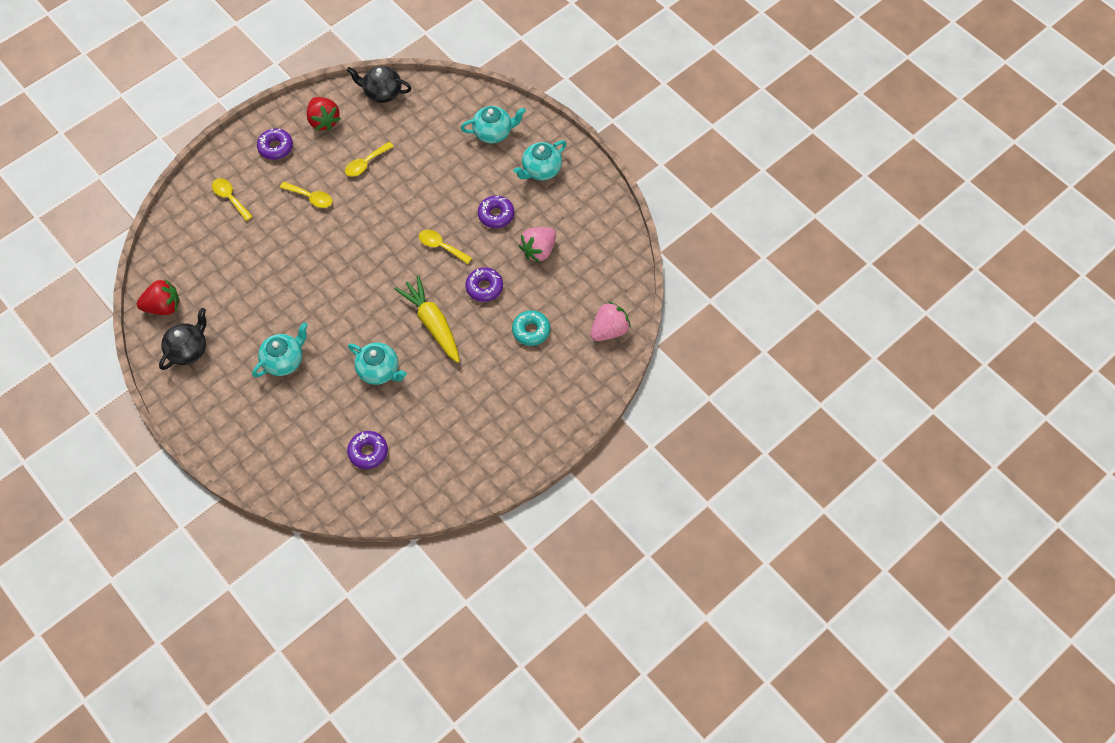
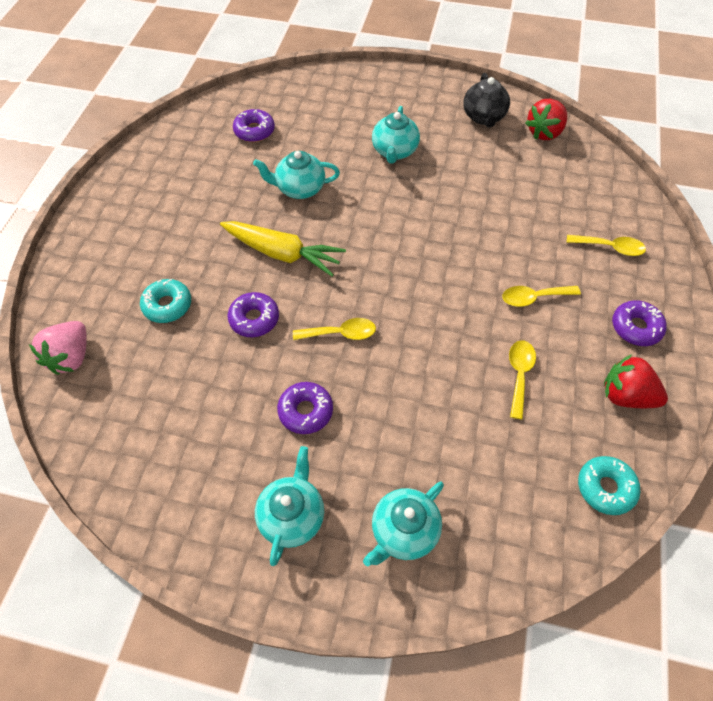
camera: 145 degrees right, 5 degrees down
black teapot [347,66,411,103] -> turquoise donut [578,456,640,515]
pink strawberry [519,227,556,262] -> none

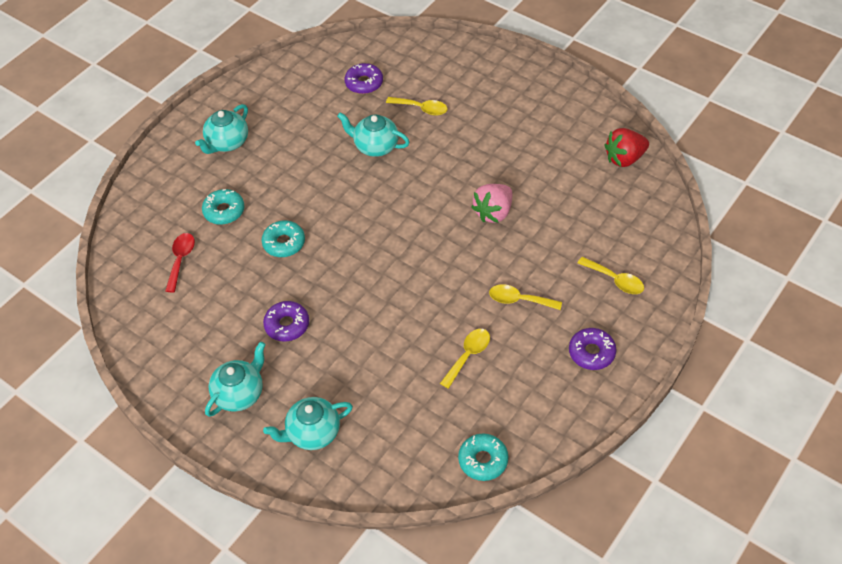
camera: 25 degrees right, 5 degrees down
pink strawberry [29,321,87,375] -> pink strawberry moved to [471,184,513,223]
yellow carrot [220,221,346,277] -> none
purple donut [228,292,279,337] -> turquoise donut [262,221,305,257]
yellow spoon [293,318,376,340] -> yellow spoon moved to [386,97,448,116]
turquoise teapot [372,106,420,164] -> turquoise teapot moved to [195,104,248,154]
black teapot [463,73,510,128] -> none
red strawberry [604,354,668,408] -> none
none -> red spoon [165,233,195,293]

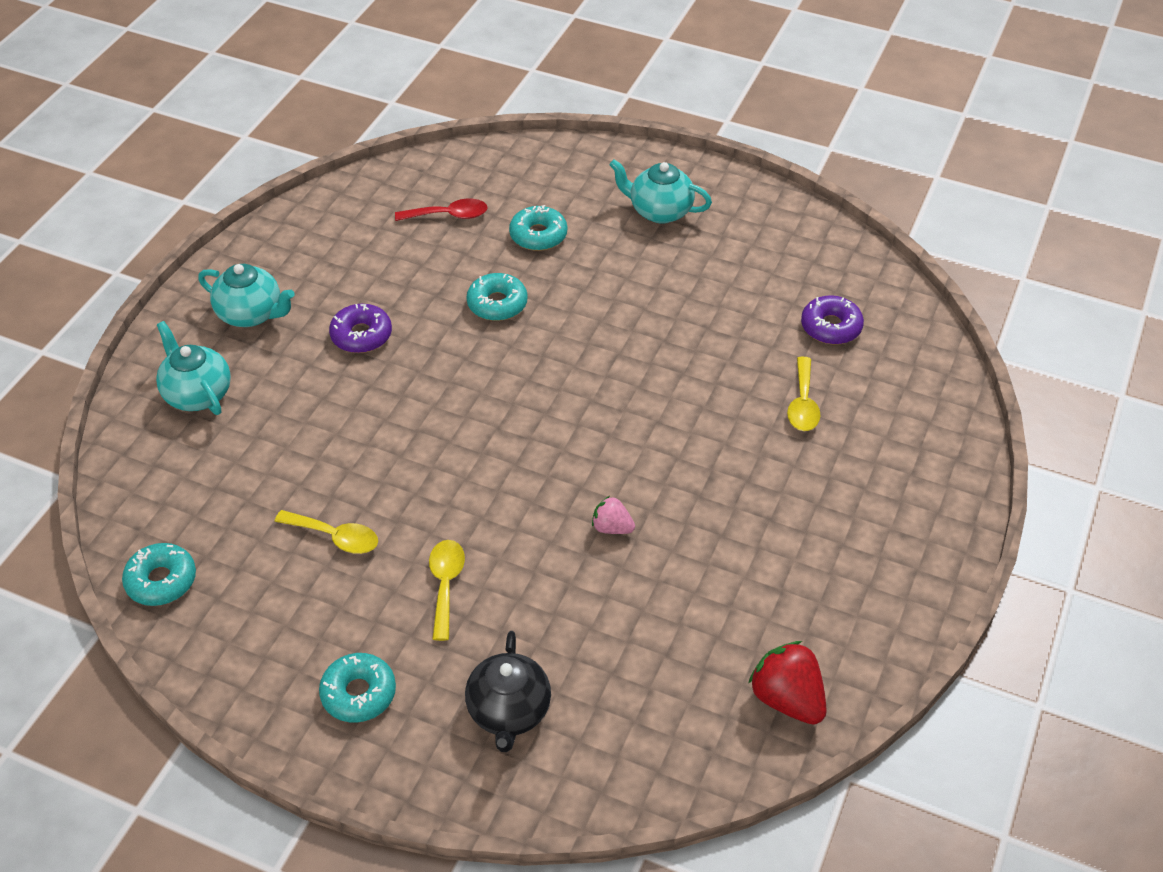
camera: 75 degrees right, 5 degrees down
turquoise teapot [337,112,410,157] -> none
pink strawberry [471,184,513,223] -> pink strawberry [592,496,635,534], size x0.57
purple donut [569,328,616,370] -> turquoise donut [319,653,396,723]
yellow spoon [578,257,644,294] -> black teapot [465,631,551,752]

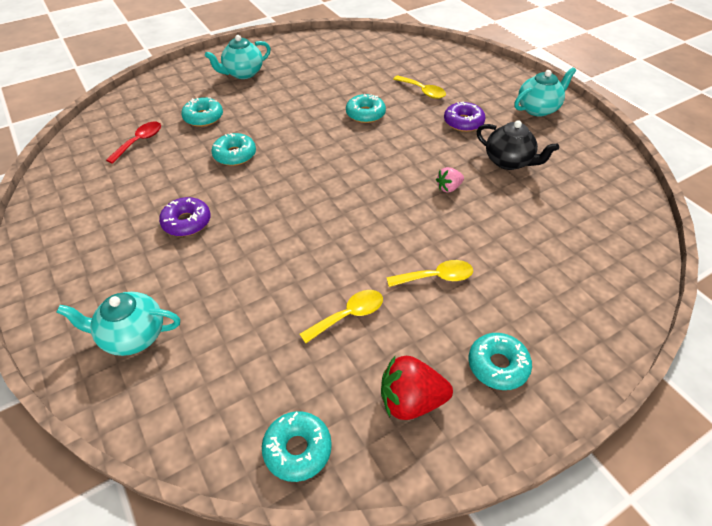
camera: 55 degrees left, 0 degrees up
turquoise teapot [198,264,295,327] -> turquoise teapot moved to [515,67,576,116]
yellow spoon [429,540,465,641] -> yellow spoon turned 135 degrees clockwise [386,260,473,287]
black teapot [465,631,551,752] -> black teapot moved to [477,120,559,170]
red strawberry [748,641,827,725] -> red strawberry moved to [381,356,453,420]
purple donut [801,295,864,345] -> purple donut moved to [444,102,485,132]
none -> turquoise donut [346,94,386,123]

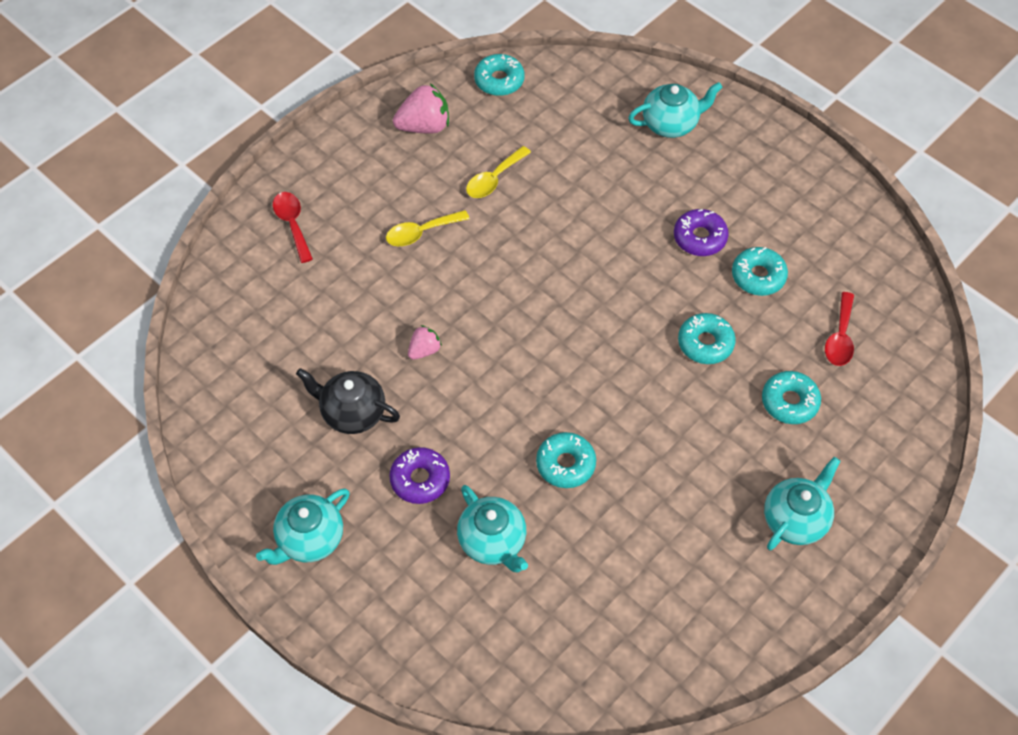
camera: 165 degrees right, 10 degrees up
red strawberry [381,356,453,420] -> pink strawberry [393,84,449,133]
yellow spoon [393,75,446,99] -> turquoise teapot [457,485,528,572]
turquoise donut [468,333,532,390] -> turquoise donut moved to [732,247,788,296]
none -> red spoon [273,192,313,263]

